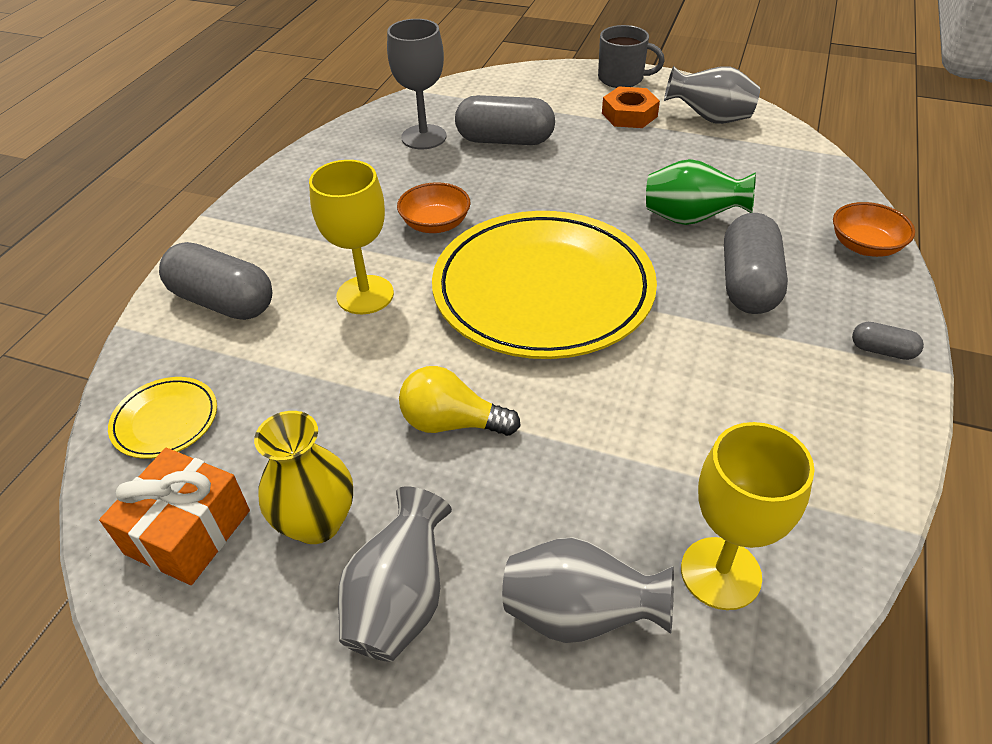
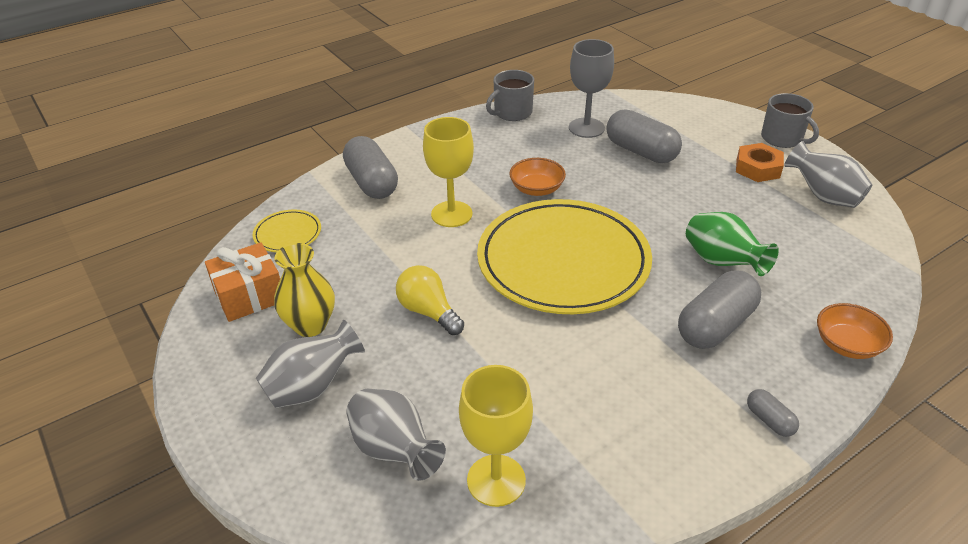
camera: 35 degrees right, 5 degrees down
none -> grey mug [486,70,534,121]

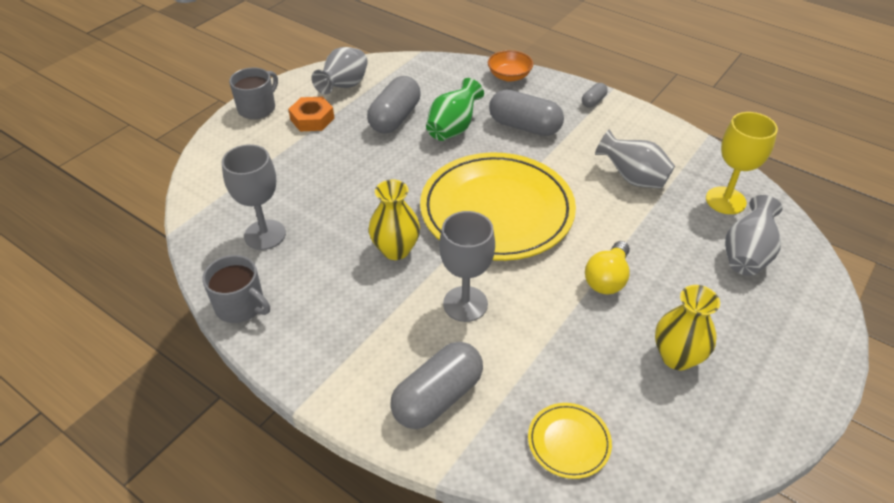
camera: 110 degrees left, 5 degrees up
orange gift [205,242,280,322] -> none
grey vase [256,320,365,408] -> grey vase moved to [595,129,675,189]
yellow goblet [423,117,474,227] -> grey goblet [439,211,495,322]
orange bowl [509,158,566,196] -> yellow vase [368,179,420,260]
grey capsule [606,109,682,163] -> grey capsule moved to [367,76,421,134]

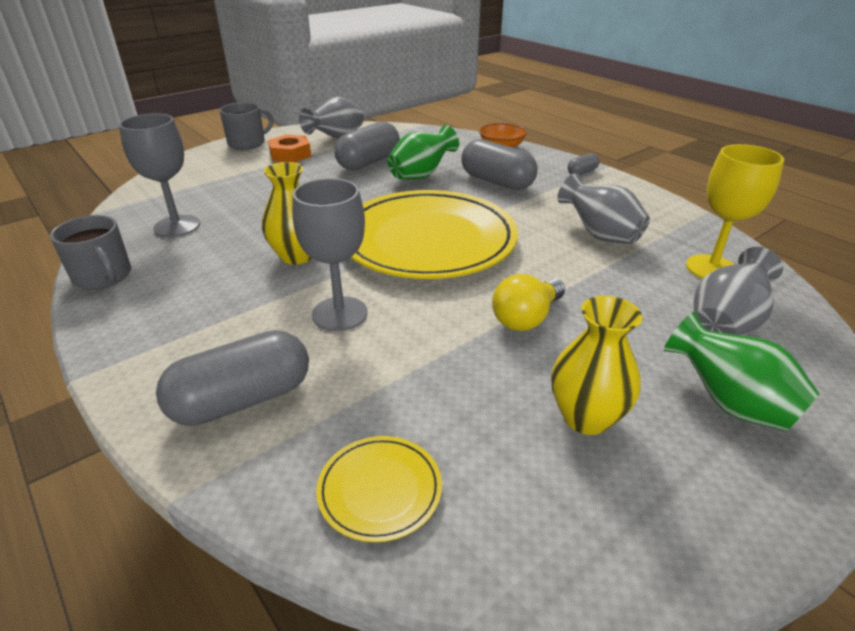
camera: 15 degrees right, 10 degrees down
none -> green vase [664,311,820,431]

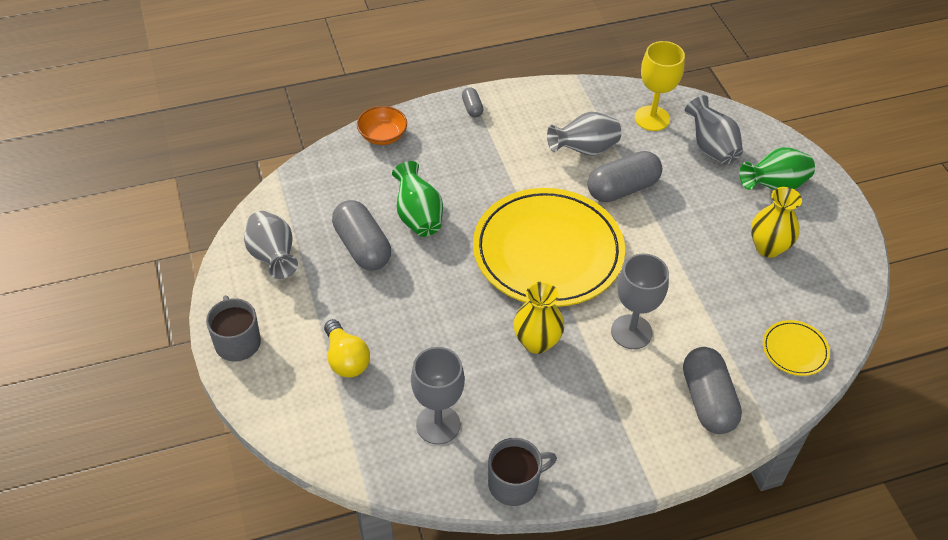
camera: 70 degrees left, 15 degrees up
orange nut [268,134,311,163] -> none
grey capsule [461,139,538,190] -> grey capsule moved to [587,151,662,202]
yellow light bulb [492,274,565,331] -> yellow light bulb moved to [324,319,370,378]

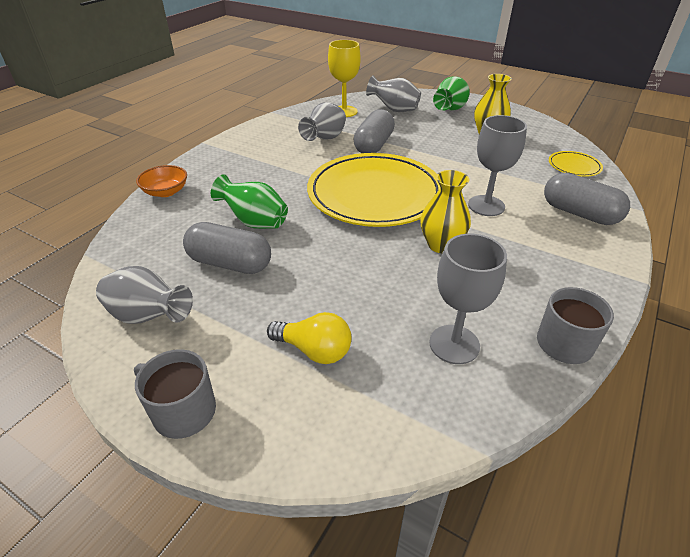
camera: 40 degrees left, 10 degrees down
grey capsule [462,88,484,117] -> none

